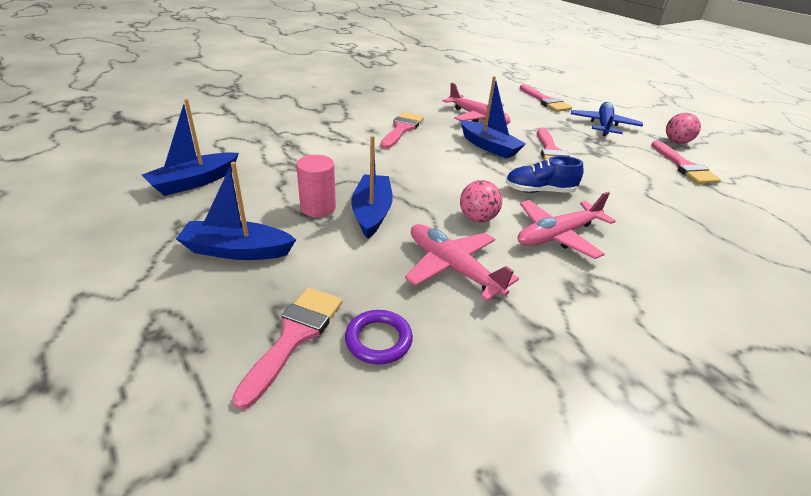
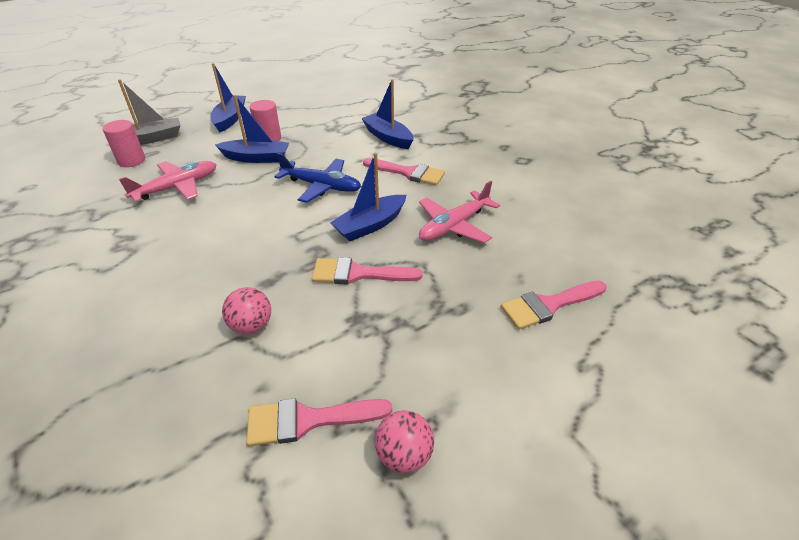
camera: 95 degrees right, 5 degrees up
blue boat [142,99,239,196] -> blue boat moved to [361,79,413,149]
pink brush [232,287,343,410] -> grey boat [118,80,181,145]
purple ring [345,310,413,364] -> pink cylinder [102,120,145,167]
pink ball [460,180,502,222] -> pink ball moved to [222,287,271,335]
blue shoe [505,156,583,193] -> none
pink plane [518,192,615,259] -> none
blue plane [571,102,643,136] -> blue plane moved to [275,153,361,203]

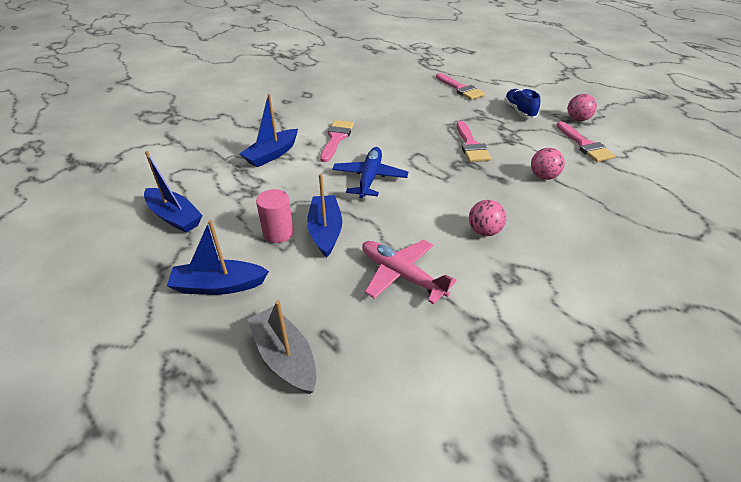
camera: 100 degrees left, 0 degrees up
pink cylinder [102,120,145,167] -> none
blue boat [330,153,407,241] -> blue boat moved to [144,151,203,233]
pink plane [419,181,500,243] -> none
none -> pink ball [469,200,506,236]
none -> blue shoe [504,88,540,118]

